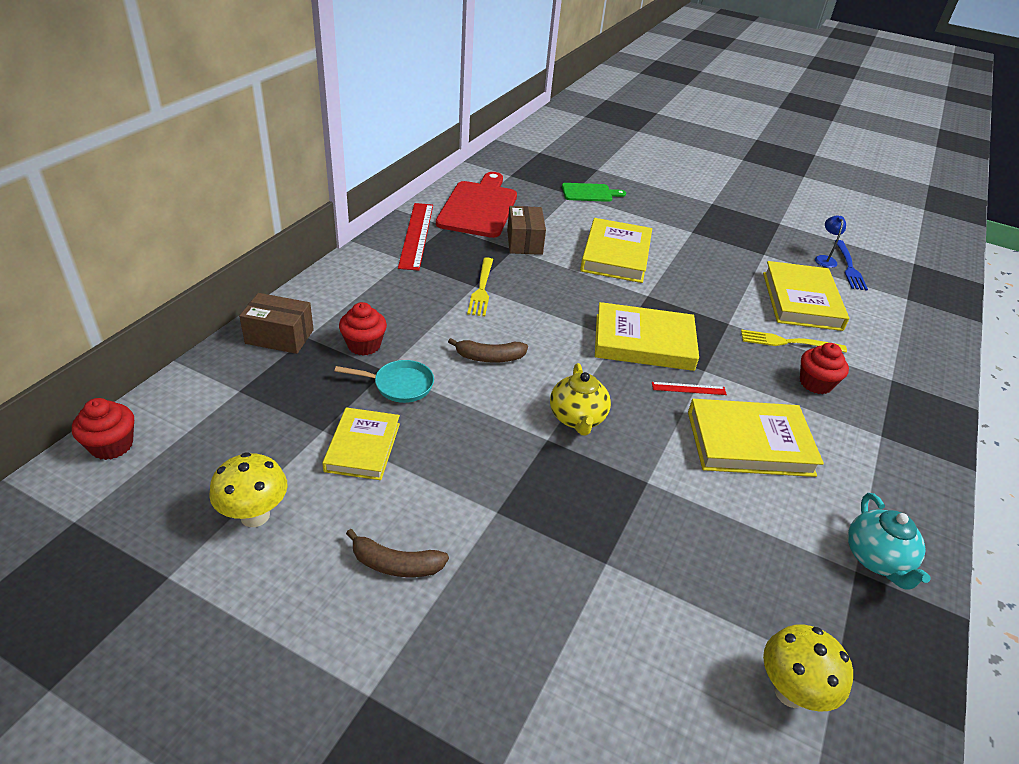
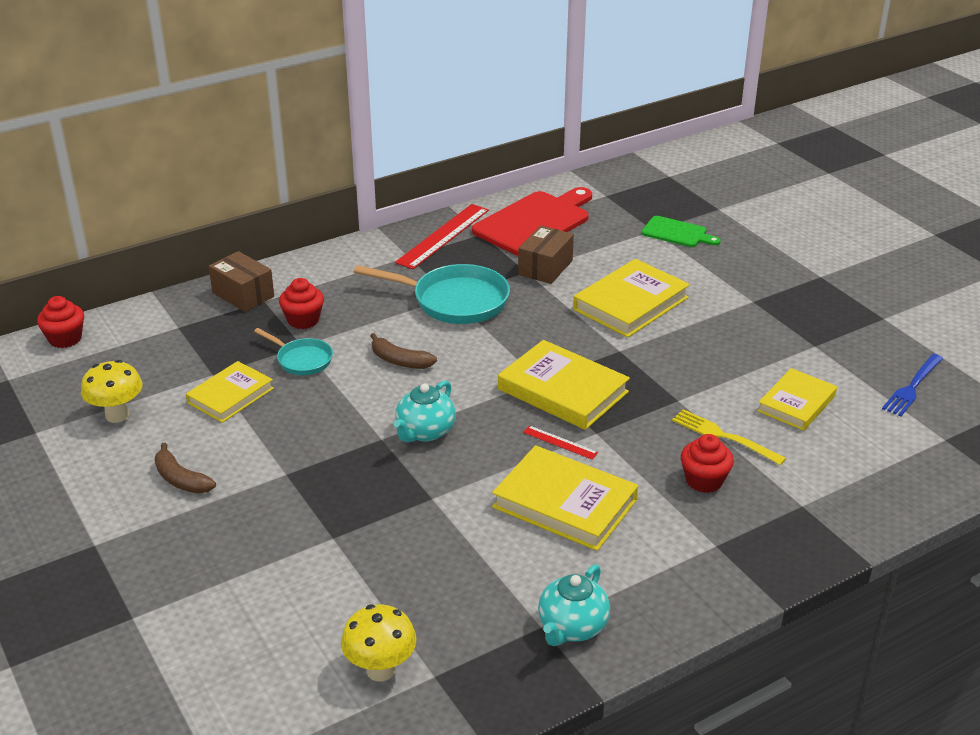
camera: 35 degrees right, 5 degrees down
yellow fork [467,257,493,316] -> turquoise pan [354,264,510,324]
yellow teapot [550,363,611,435] -> turquoise teapot [394,380,456,442]
yellow book [763,261,849,331] -> yellow book [757,368,837,431], size x0.66
blue lamp [815,216,846,268] -> none

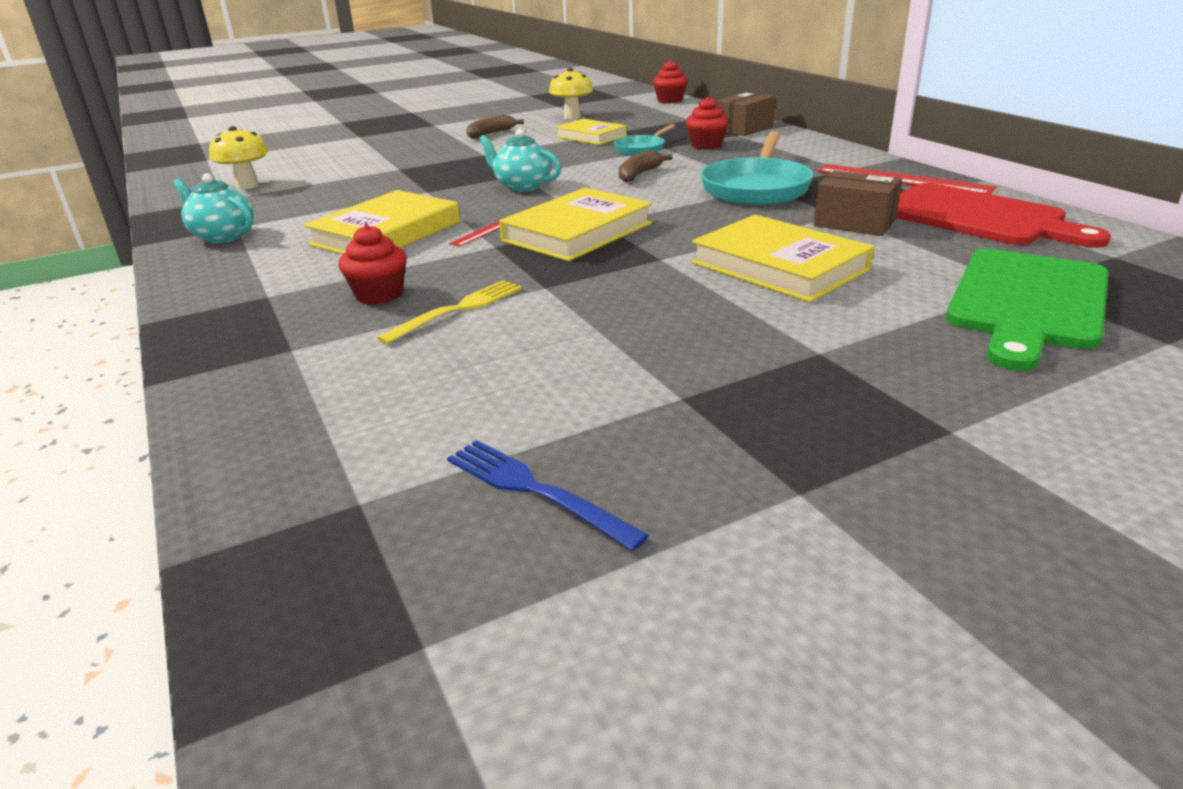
camera: 95 degrees right, 5 degrees down
green cutting board [642,216,721,247] -> green cutting board [946,249,1109,371], size x1.87
yellow book [757,368,837,431] -> none

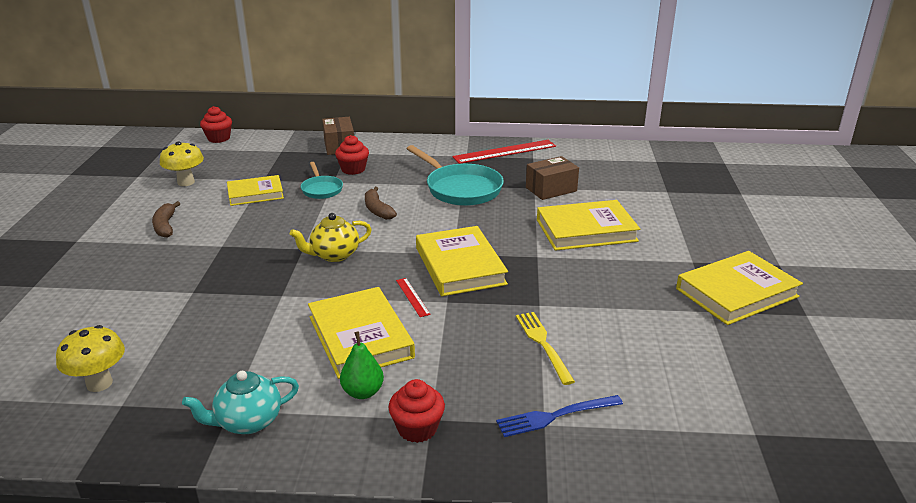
camera: 60 degrees left, 0 degrees up
red cupcake [339,225,407,305] -> red cupcake moved to [389,379,445,443]
blue fork [447,440,649,551] -> blue fork moved to [496,395,623,437]
turquoise teapot [479,129,561,192] -> yellow teapot [290,213,372,262]
red cutting board [896,183,1111,248] -> none
green cutting board [946,249,1109,371] -> none
none -> green pear [340,331,384,399]
none -> yellow book [676,251,803,325]

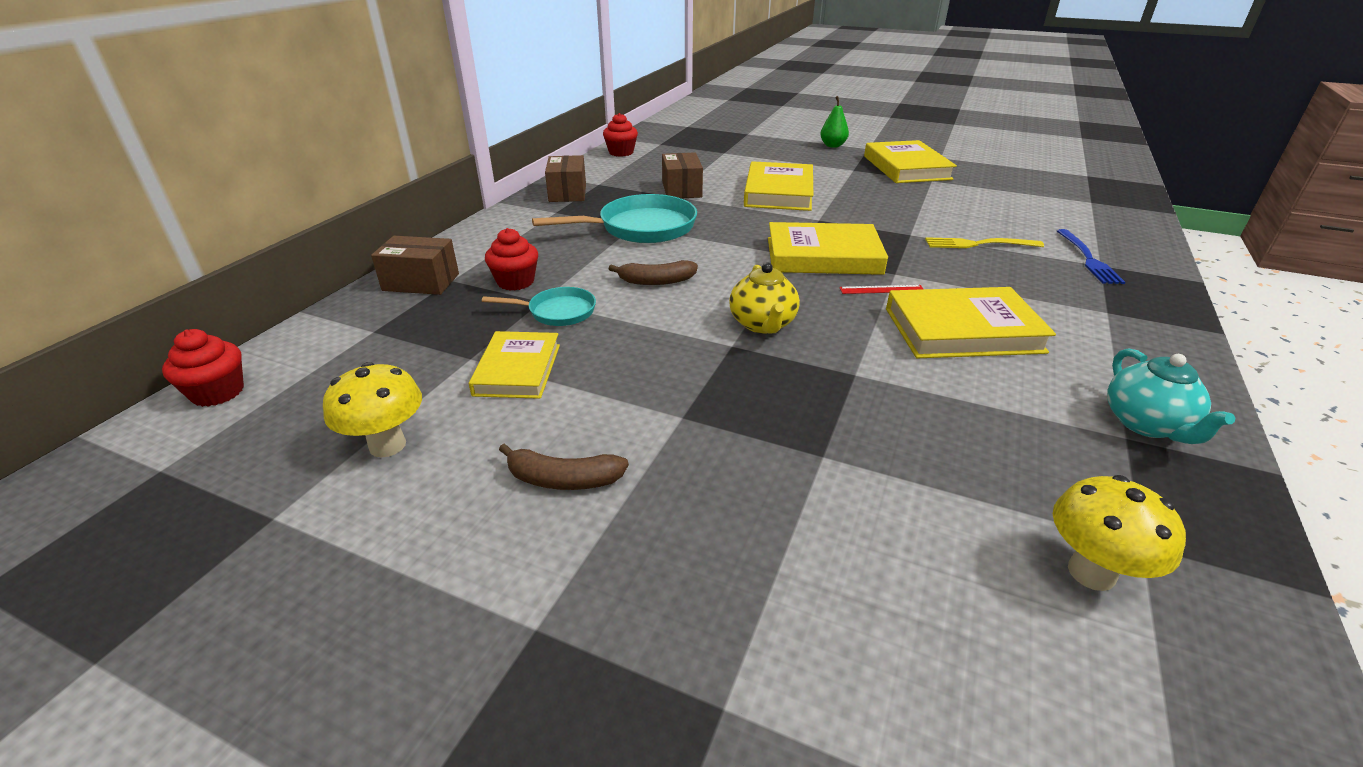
camera: 70 degrees left, 5 degrees up
green pear [340,331,384,399] -> green pear moved to [820,96,849,148]
red cupcake [389,379,445,443] -> red cupcake moved to [603,113,638,157]
red ruler [452,140,556,164] -> brown box [545,155,586,202]

